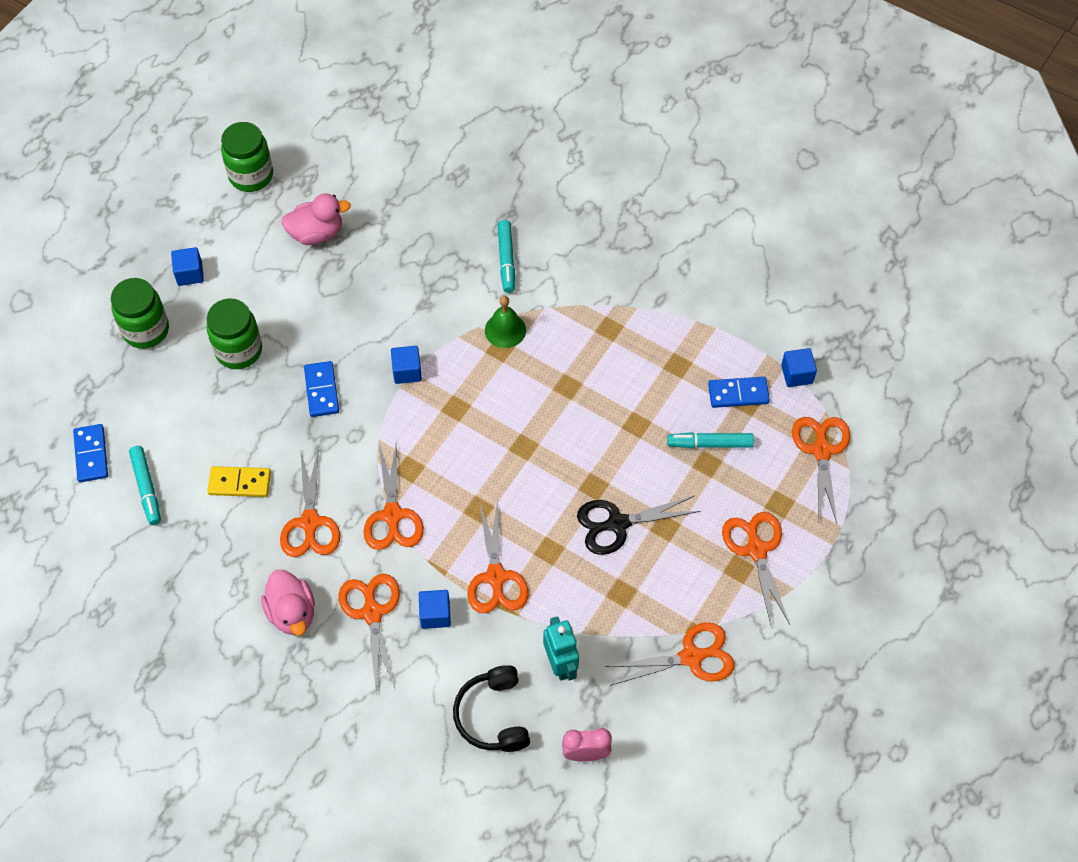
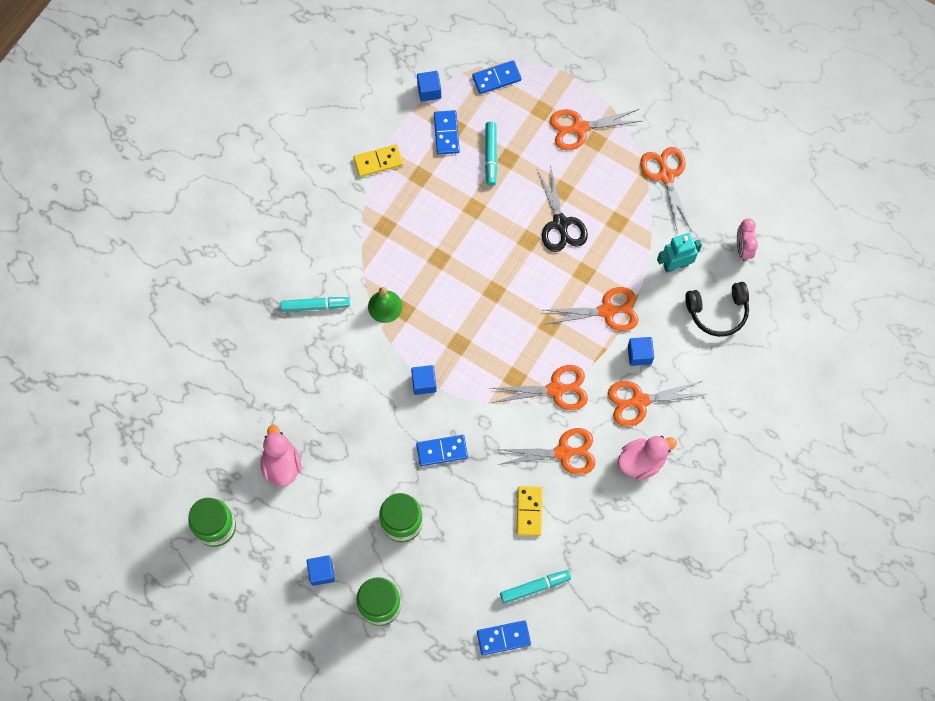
camera: 90 degrees left, 10 degrees up
orange scissors [792,417,851,524] -> blue domino [472,60,522,94]
none -> yellow domino [353,144,403,177]

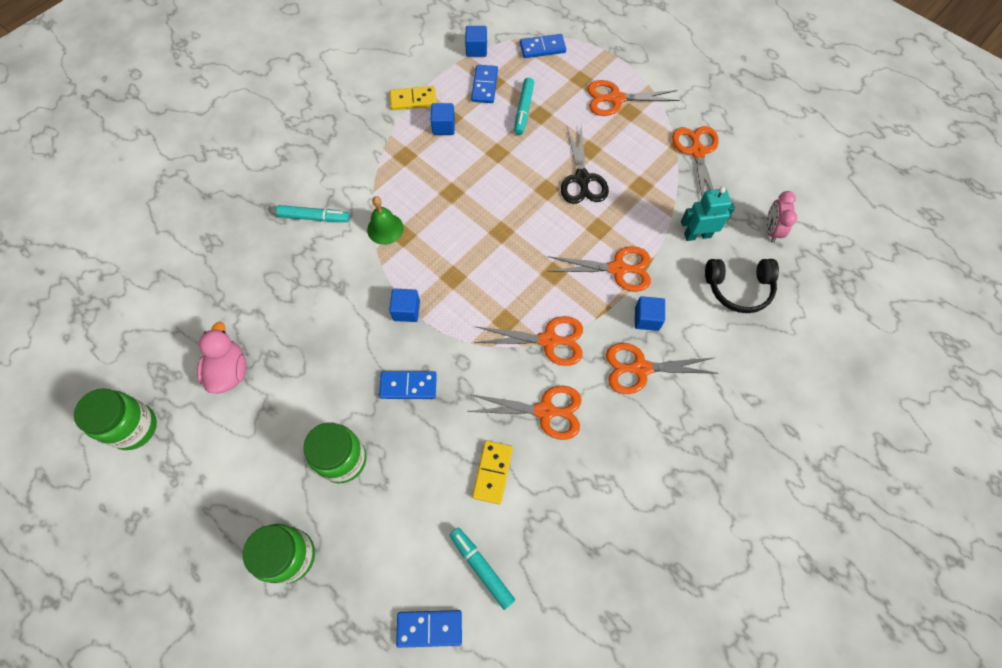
camera: 10 degrees right, 5 degrees down
blue cube [307,555,335,586] -> blue cube moved to [431,103,455,135]
turquoise marker [500,570,571,604] -> turquoise marker turned 120 degrees counterclockwise [450,527,515,610]
pink duck [618,436,677,480] -> none

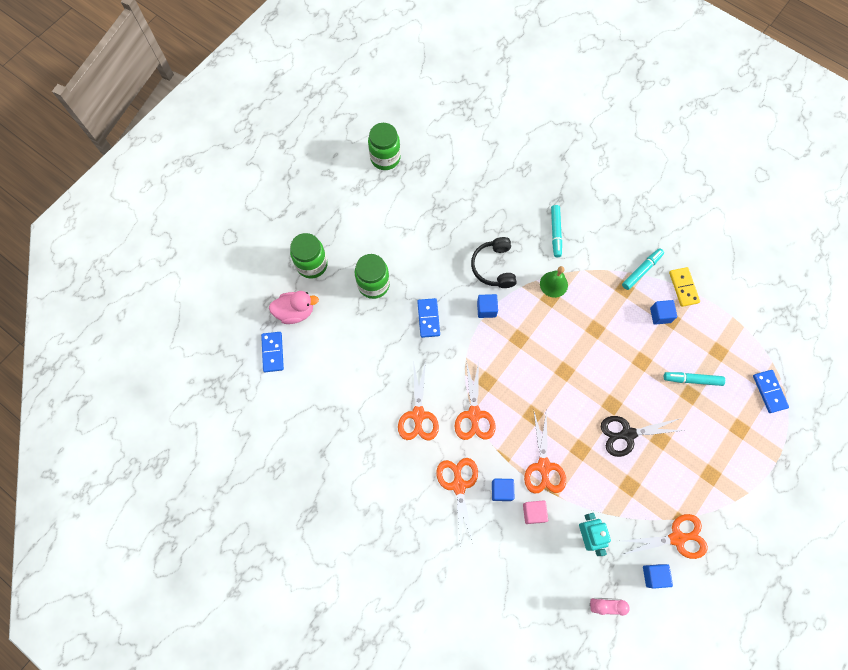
camera: 85 degrees right, 5 degrees up
pink duck [197,322,246,394] -> pink duck moved to [269,291,319,324]
turquoise marker [450,527,515,610] -> turquoise marker moved to [622,248,664,290]
blue cube [465,26,487,57] -> blue cube moved to [643,564,673,589]
blue domino [471,65,498,103] -> none
yellow domino [472,441,513,504] -> none
orange scissors [587,80,680,116] -> none
black headphones [705,259,779,313] -> black headphones moved to [471,237,517,288]
none -> pink cube [523,501,548,524]

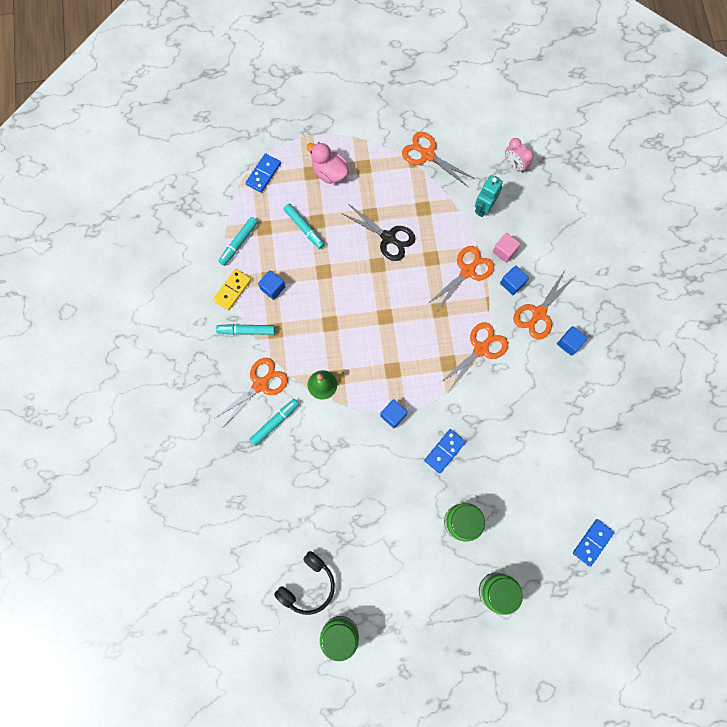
camera: 135 degrees left, 5 degrees up
pink duck [269,291,319,324] -> pink duck moved to [307,142,349,184]
orange scissors [398,361,439,440] -> orange scissors moved to [215,358,288,427]
black headphones [471,237,517,288] -> black headphones moved to [274,551,335,615]
blue cube [643,564,673,589] -> blue cube moved to [557,326,588,356]
none -> turquoise marker [219,217,258,266]

